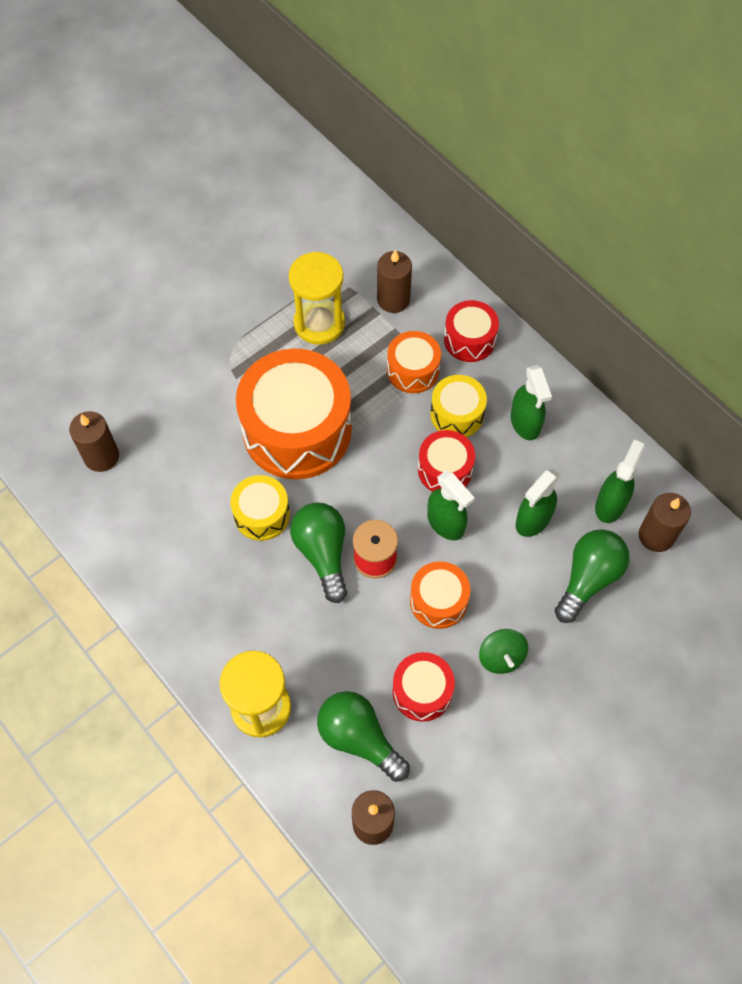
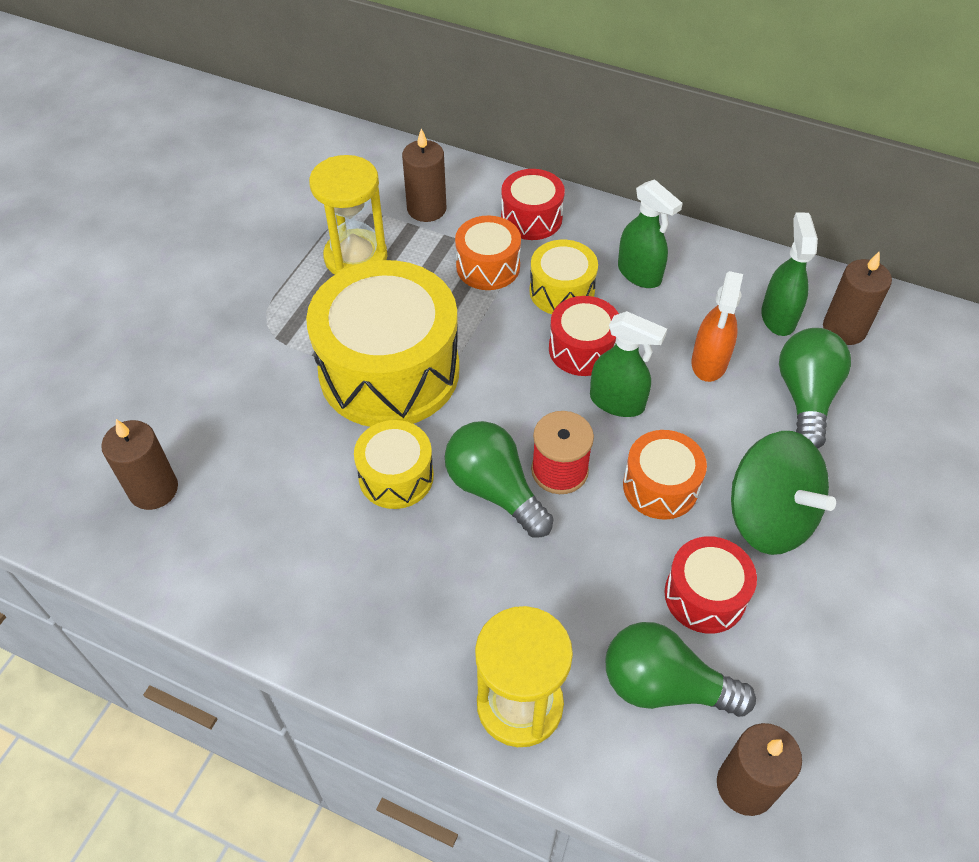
camera: 25 degrees left, 10 degrees down
orange drum [236,348,352,479] -> yellow drum [306,260,460,427]
green spinning top [479,629,528,674] -> green spinning top [731,431,836,555], size x1.84
green spray bottle [516,468,561,537] -> orange spray bottle [691,271,743,382]

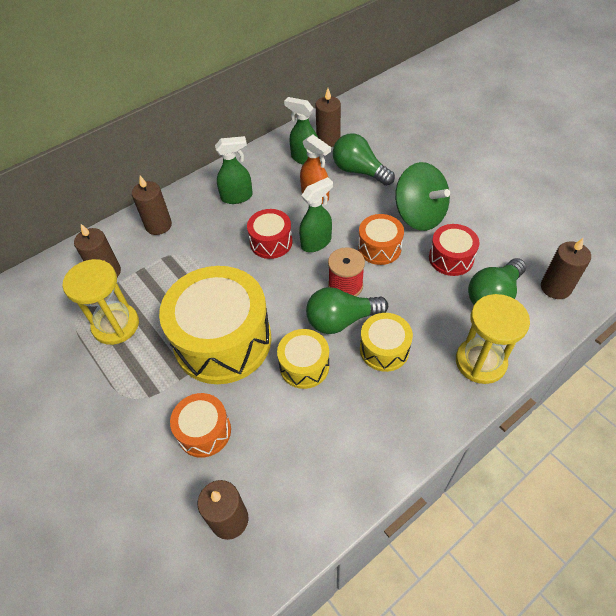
camera: 60 degrees left, 0 degrees up
orange drum [455,216,521,290] -> orange drum moved to [170,393,231,458]
red drum [501,169,565,240] -> brown candle [132,176,172,235]
yellow drum [530,240,598,314] -> yellow drum moved to [360,313,413,372]
green spinning top [731,431,836,555] -> green spinning top turned 60 degrees clockwise [395,162,450,231]

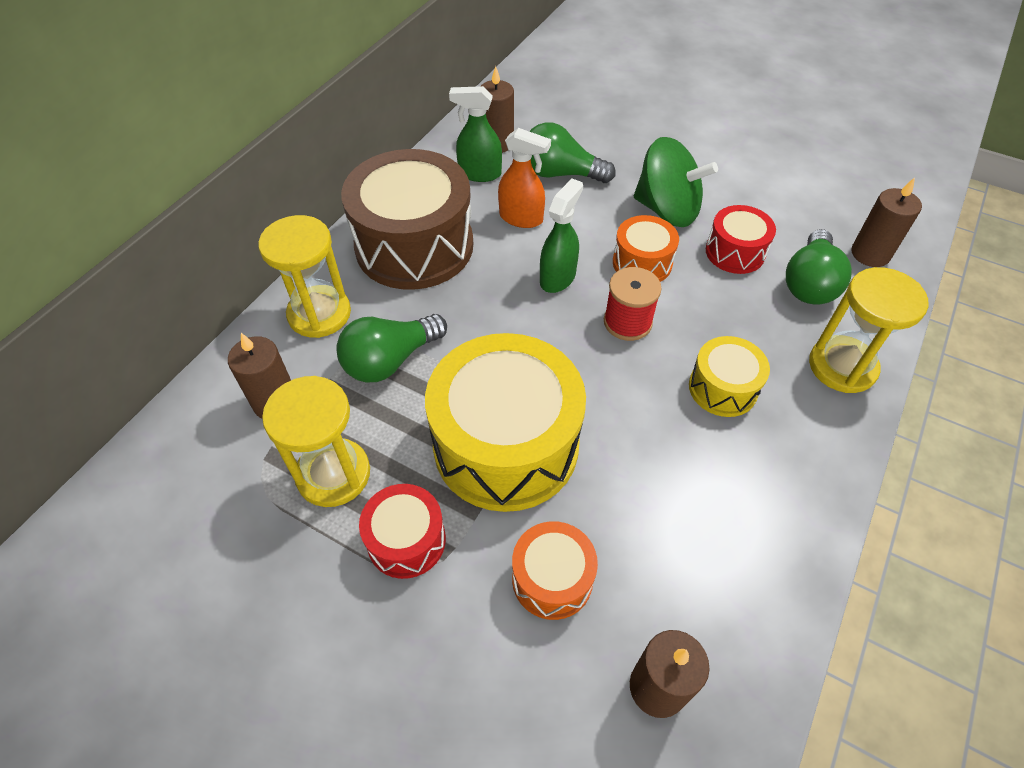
camera: 25 degrees left, 0 degrees up
brown candle [132,176,172,235] -> yellow hourglass [258,215,351,338]
green spray bottle [215,136,253,204] -> brown drum [341,149,473,290]
red drum [247,209,292,259] -> red drum moved to [359,484,446,579]
yellow drum [277,329,329,389] -> none
green light bulb [306,287,388,334] -> green light bulb moved to [336,314,447,382]

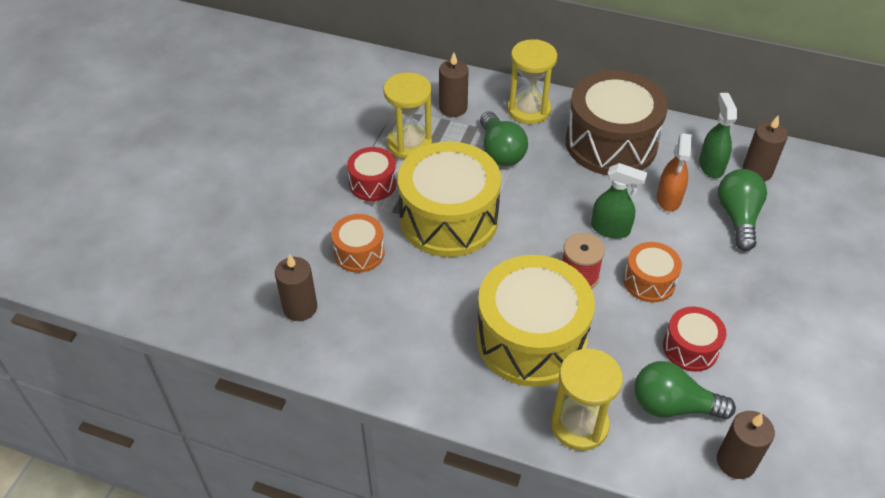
camera: 80 degrees right, 5 degrees down
green light bulb [336,314,447,382] -> green light bulb turned 150 degrees counterclockwise [480,111,528,166]
green spinning top [634,137,718,227] -> none
yellow drum [689,336,770,417] -> yellow drum [476,255,595,387], size x2.02

